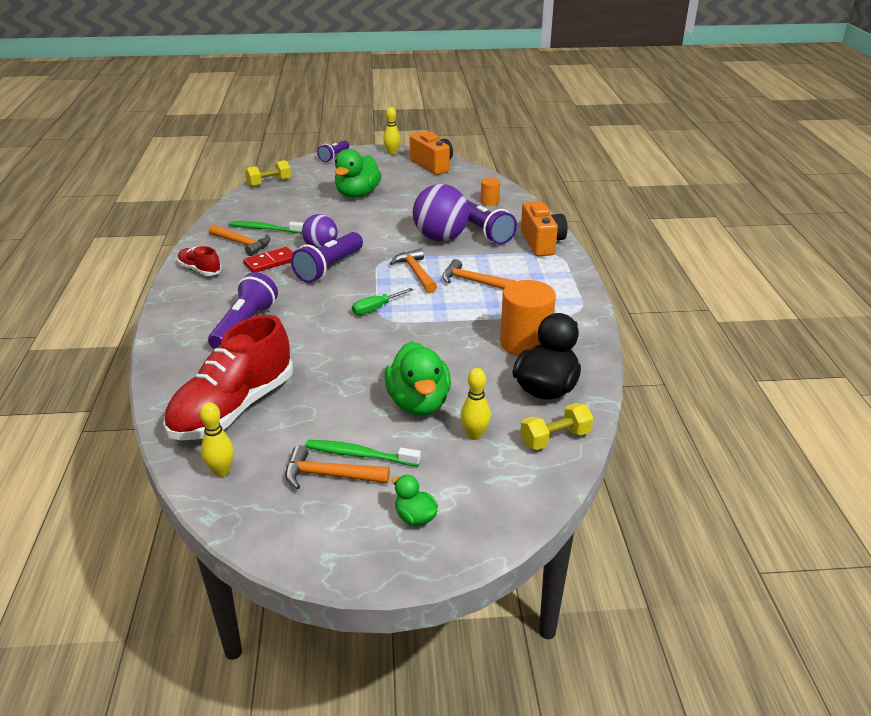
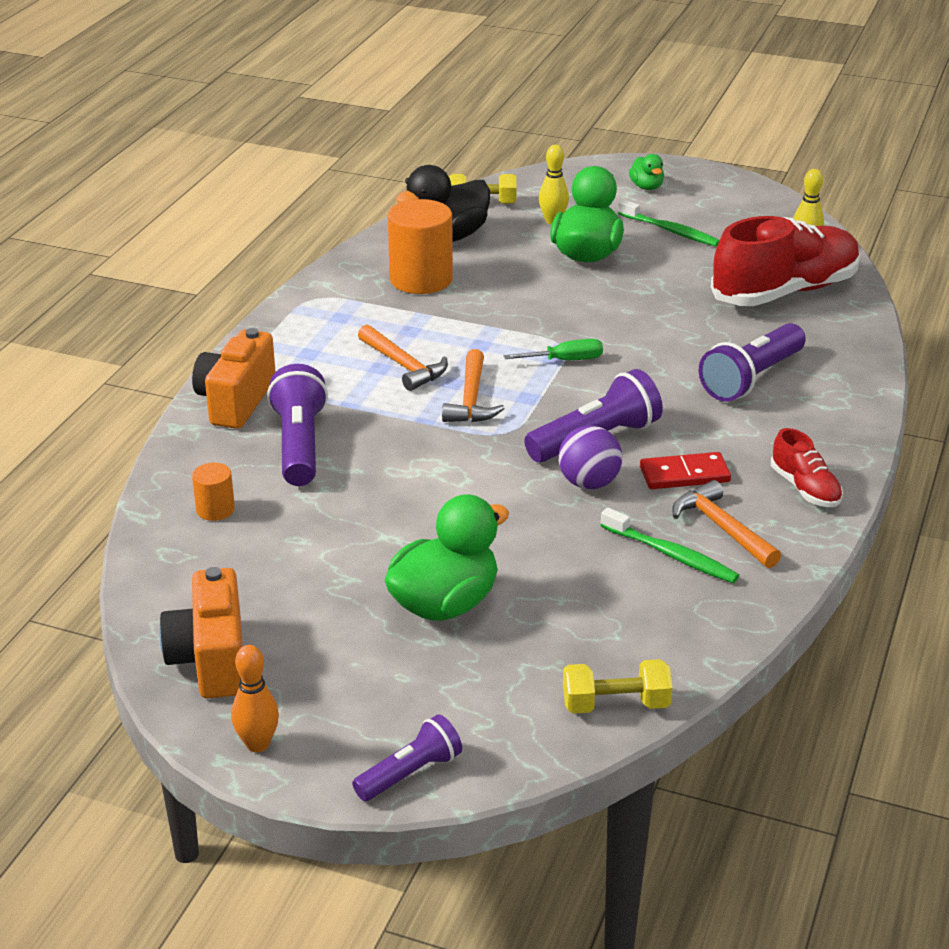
camera: 155 degrees left, 0 degrees up
orange hammer [285,446,390,489] -> none
yellow bowling pin [383,107,401,155] -> orange bowling pin [231,645,279,752]
purple ball [413,184,469,241] -> none

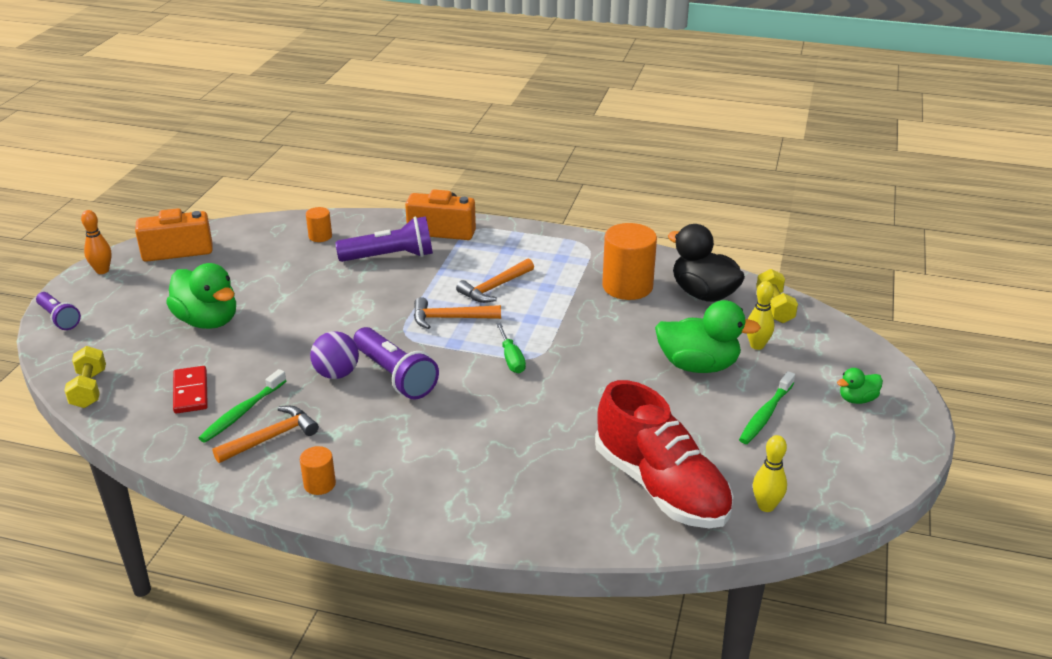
camera: 85 degrees right, 0 degrees up
red domino [640,452,731,489] -> red domino moved to [173,366,208,414]
purple flashlight [699,323,806,402] -> none
red shoe [771,428,843,507] -> orange cylinder [300,446,336,495]

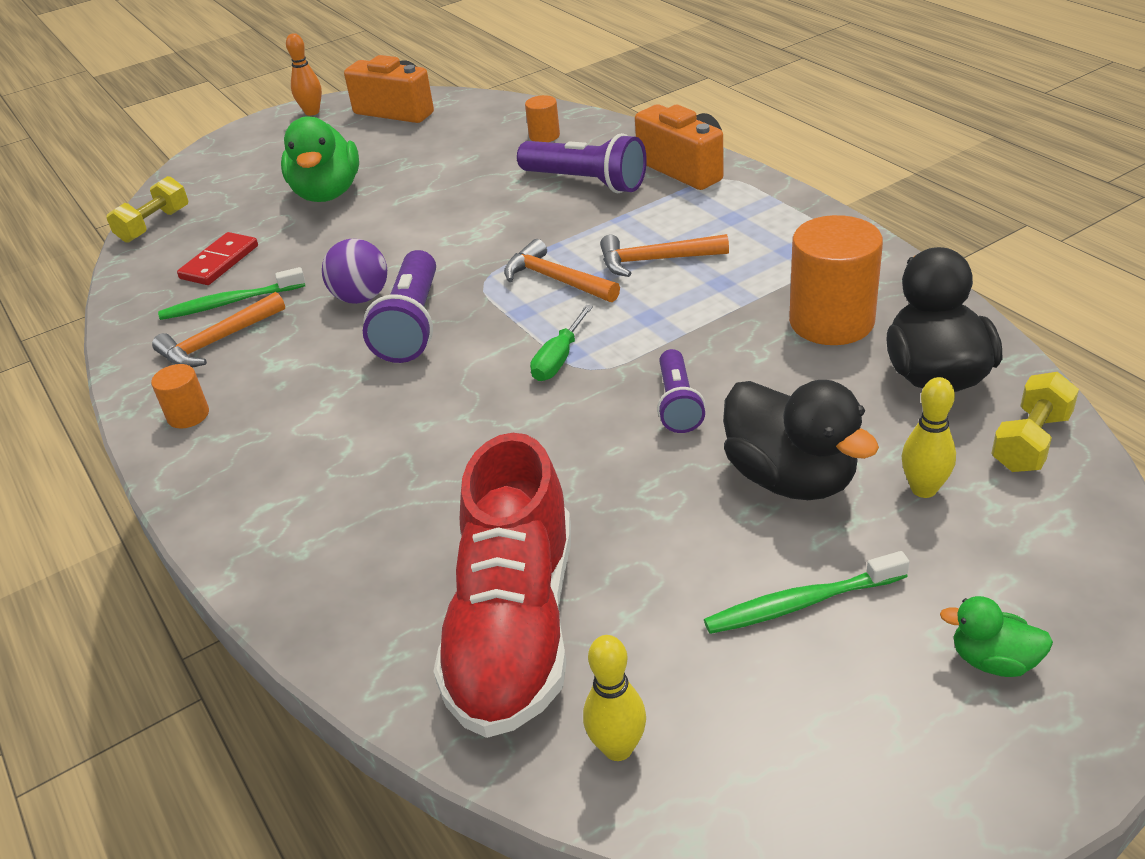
camera: 45 degrees right, 5 degrees up
purple flashlight [36,292,81,330] -> purple flashlight moved to [657,349,706,433]
orange hammer [213,406,319,463] -> orange hammer turned 135 degrees clockwise [152,292,285,368]
green duck [655,300,761,373] -> black duck [723,380,879,500]

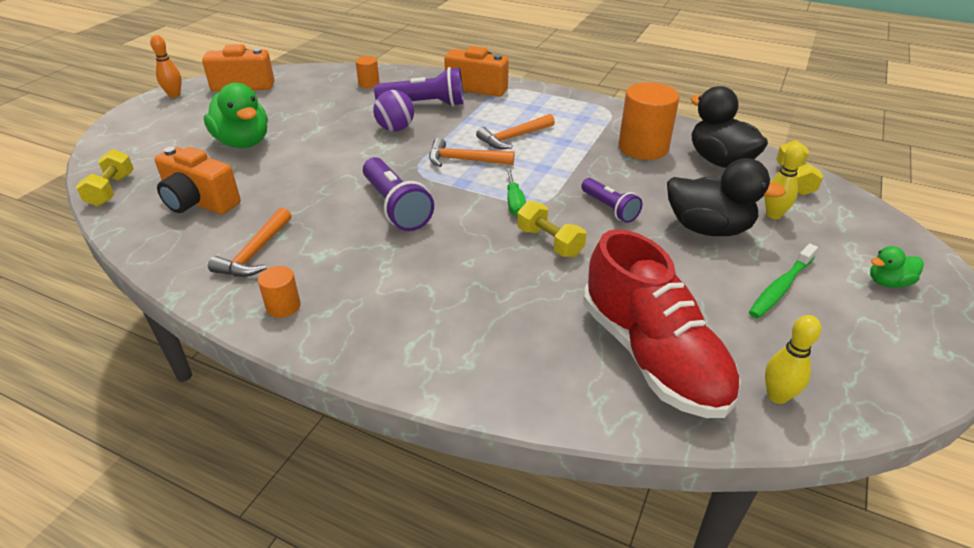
camera: 35 degrees left, 0 degrees up
green toothbrush [158,267,305,320] -> none
red domino [177,232,258,285] -> orange camera [155,147,241,214]
purple ball [322,239,387,304] -> purple ball moved to [373,90,414,132]
none -> yellow dumbbell [517,201,586,257]

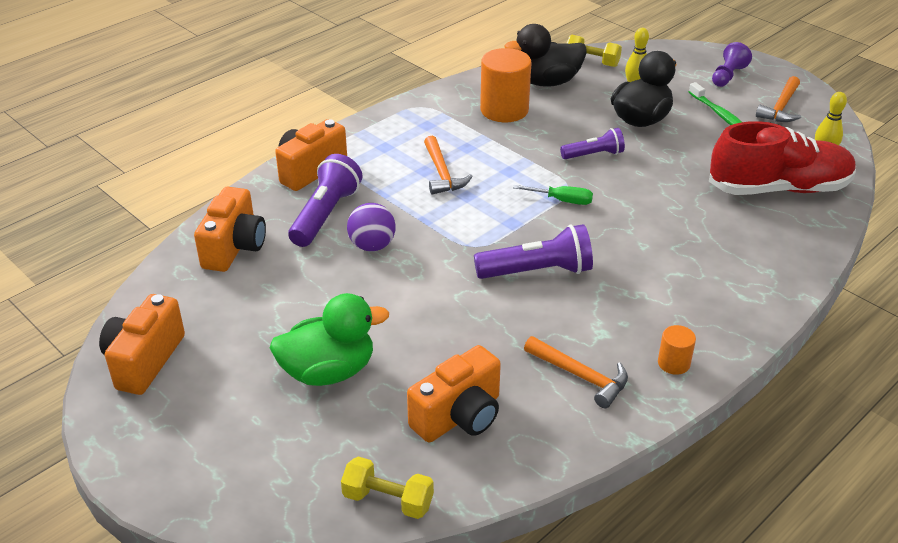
camera: 70 degrees left, 0 degrees up
orange bowling pin [150,35,182,98] -> none
orange cylinder [355,56,380,88] -> orange camera [194,187,266,272]
orange hammer [429,138,514,167] -> orange hammer moved to [756,76,801,122]
yellow dumbbell [517,201,586,257] -> none
green duck [870,246,924,288] -> purple pawn [712,42,752,87]

